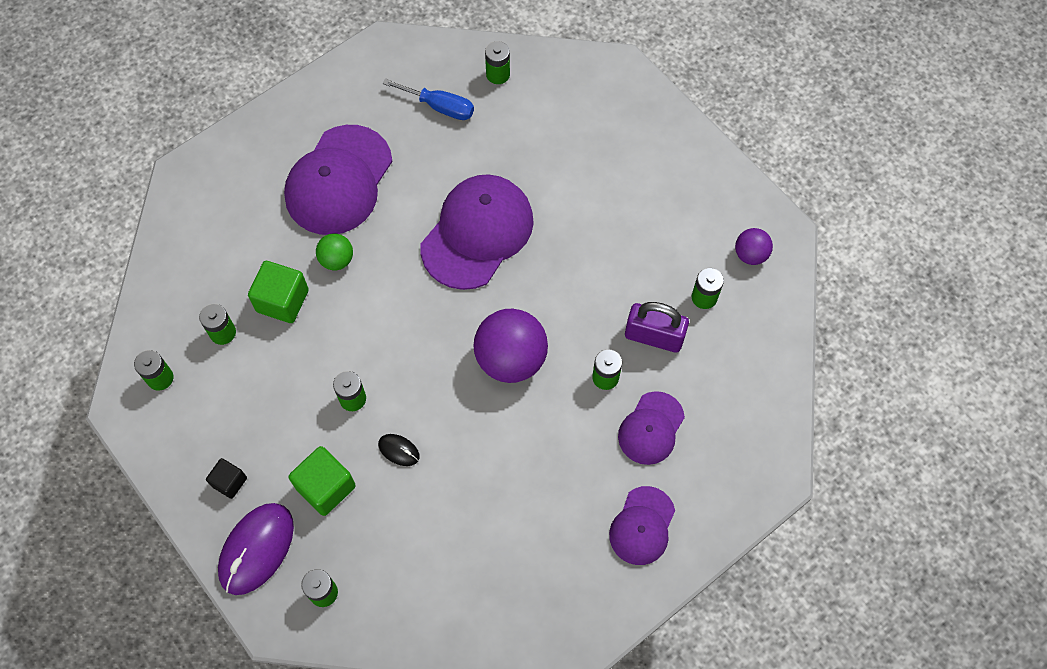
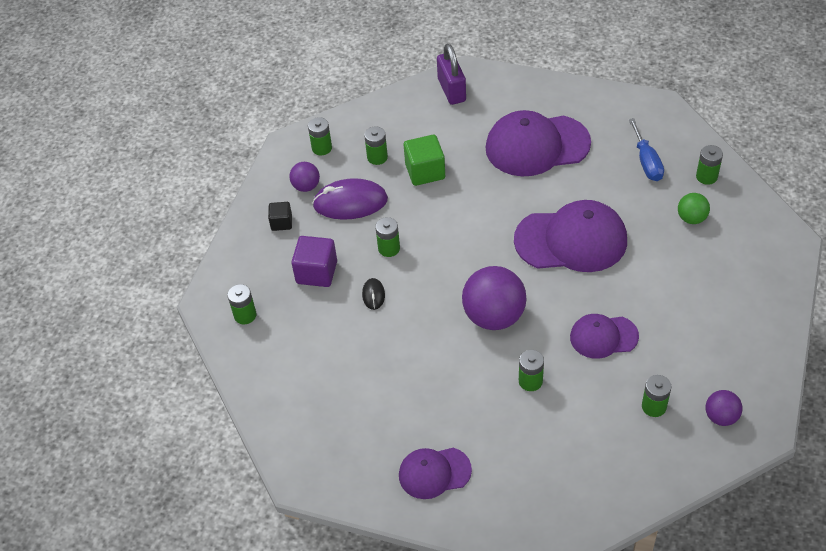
camera: 60 degrees right, 15 degrees down
purple mouse [218,503,294,595] -> purple mouse moved to [312,178,388,220]
green cube [289,446,356,516] -> purple cube [292,236,337,287]
green ball [316,233,353,270] -> green ball moved to [678,193,710,224]
purple cap [618,391,685,465] -> purple cap moved to [570,314,639,359]
purple padlock [625,302,689,353] -> purple padlock moved to [437,44,466,105]
none -> purple ball [289,162,320,192]

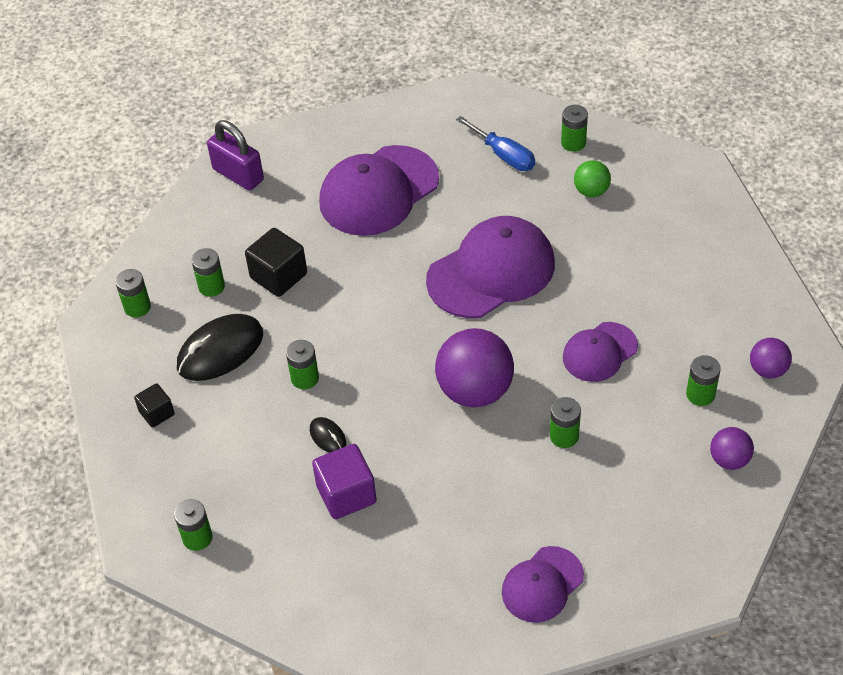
camera: 35 degrees left, 0 degrees up
purple ball [289,162,320,192] -> purple ball moved to [710,427,754,470]
purple cube [292,236,337,287] -> purple cube moved to [312,444,377,519]
purple mouse [312,178,388,220] -> black mouse [177,314,263,381]
green cube [404,135,445,186] -> black cube [245,228,307,297]

